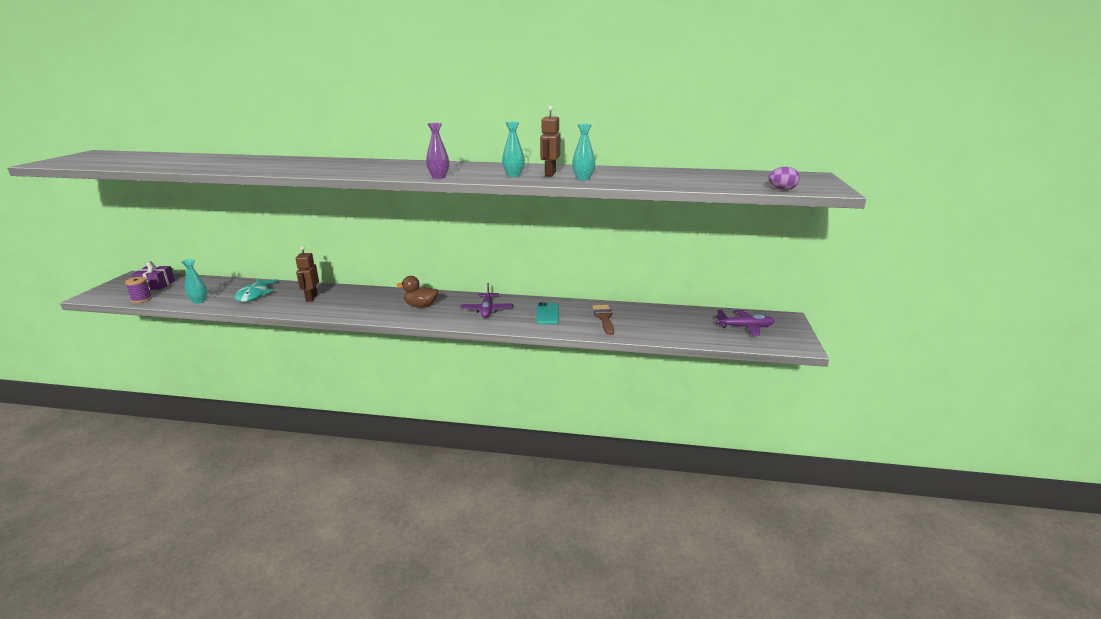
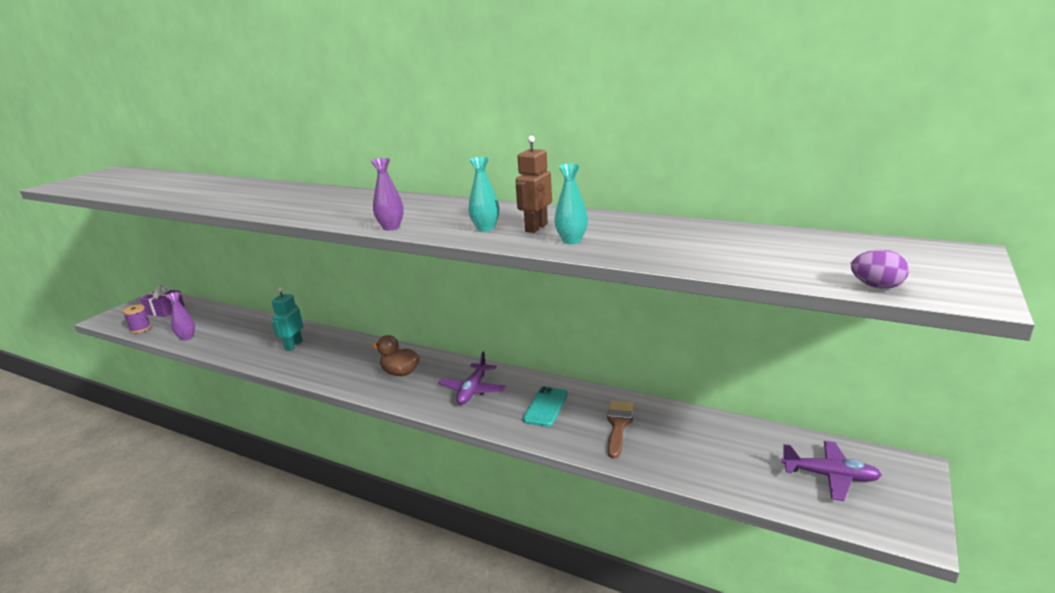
camera: 20 degrees right, 0 degrees up
turquoise vase [181,259,207,304] -> purple vase [166,292,195,341]
turquoise fish [235,279,278,302] -> none
brown robot [296,246,319,302] -> turquoise robot [272,287,303,351]

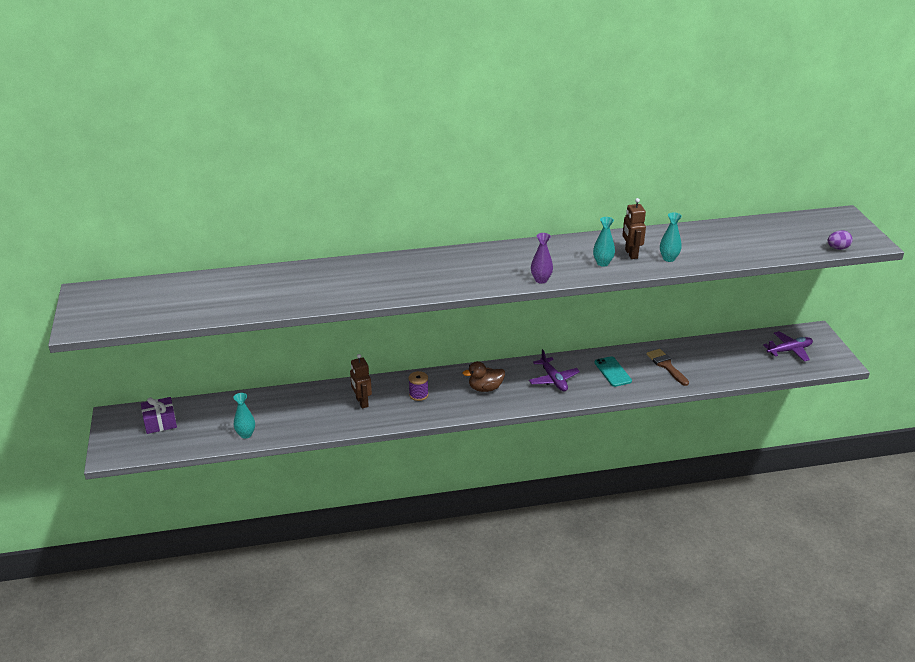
camera: 40 degrees left, 10 degrees up
purple spool [123,305,151,333] -> purple spool moved to [409,371,428,401]
purple vase [166,292,195,341] -> turquoise vase [233,393,255,439]
turquoise robot [272,287,303,351] -> brown robot [350,354,372,409]

